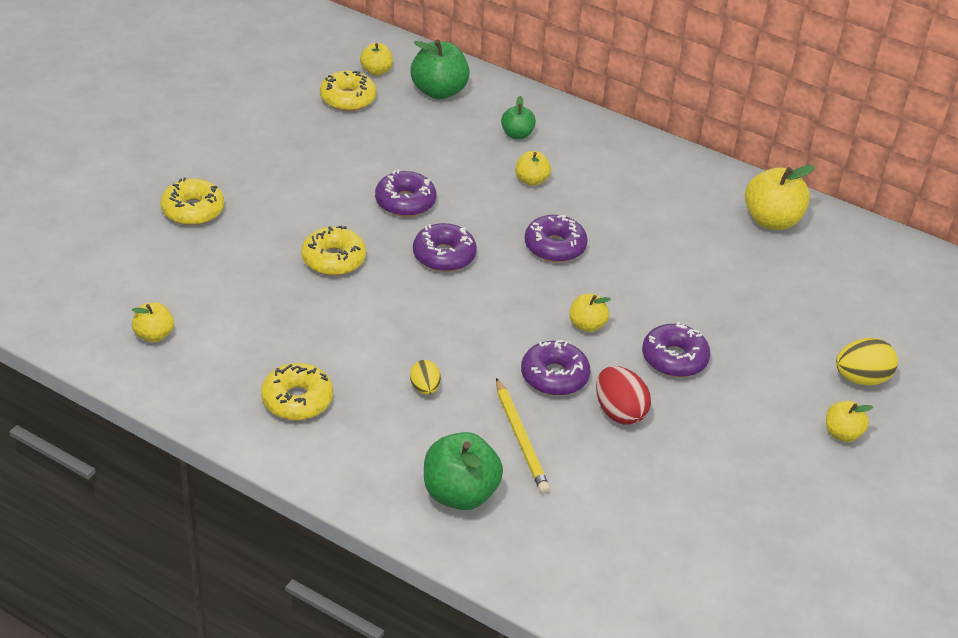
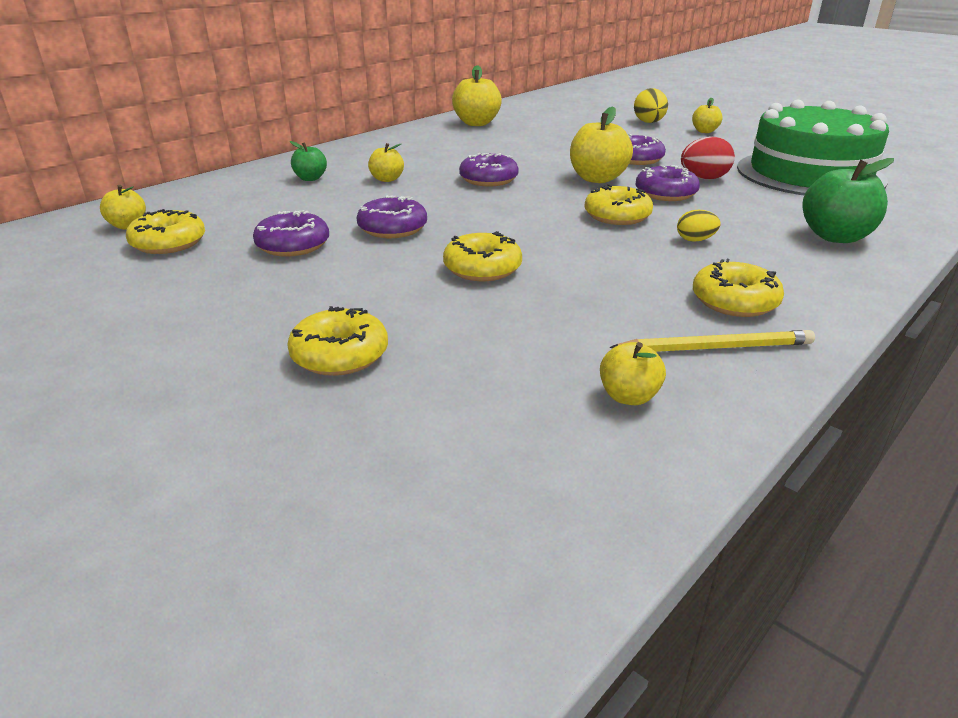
camera: 75 degrees left, 10 degrees down
green apple [410,40,470,99] -> none
purple donut [413,223,477,272] -> purple donut moved to [253,210,329,257]
yellow pencil [496,378,550,493] -> yellow pencil moved to [609,330,815,352]
yellow apple [569,294,611,332] -> yellow apple [570,107,633,183], size x1.76
none -> yellow donut [585,184,653,225]
none -> green cake [737,100,889,195]

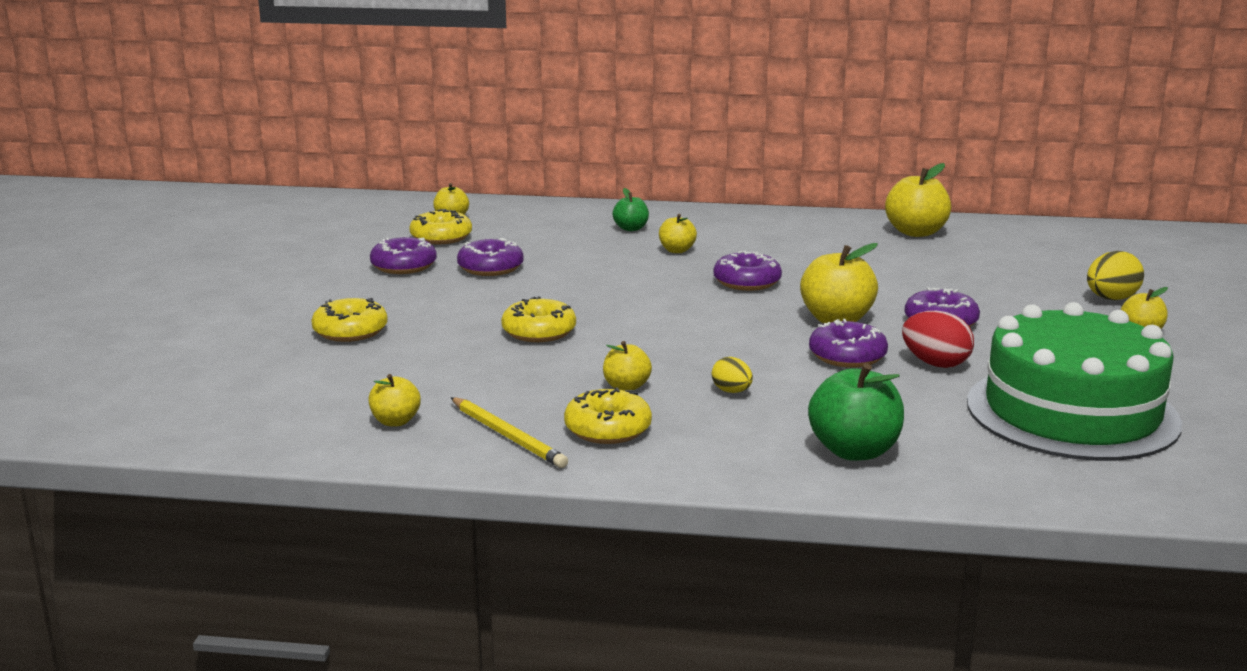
camera: 55 degrees right, 10 degrees down
purple donut [356,195,427,238] -> purple donut moved to [370,237,437,274]
yellow donut [585,184,653,225] -> none
none -> yellow apple [603,341,652,391]

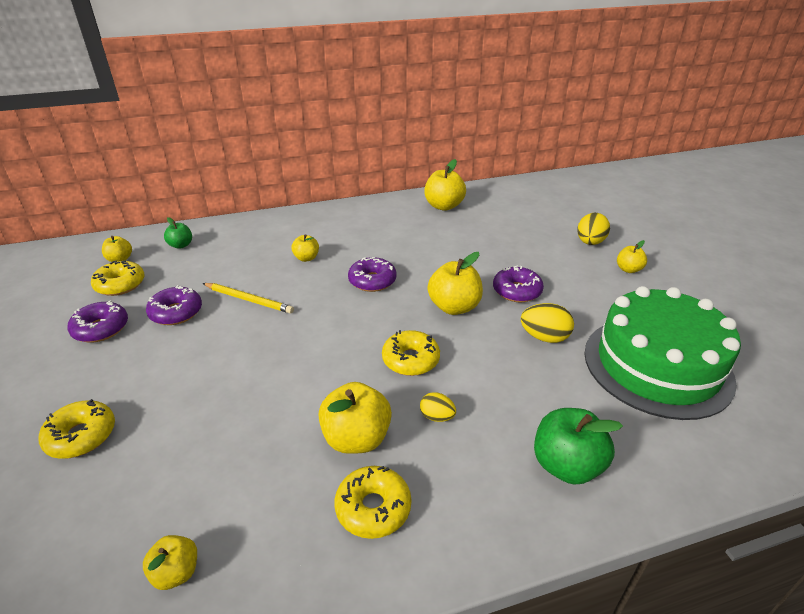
camera: 25 degrees left, 15 degrees up
yellow pencil [451,397,568,468] -> yellow pencil moved to [203,283,294,314]
yellow donut [501,296,576,342] -> yellow donut moved to [382,330,440,376]
yellow apple [603,341,652,391] -> yellow apple [319,382,392,454], size x1.76
green apple [613,188,649,231] -> green apple moved to [164,217,192,249]
purple donut [809,319,888,368] -> none
red egg [902,311,974,368] -> yellow egg [521,303,574,343]

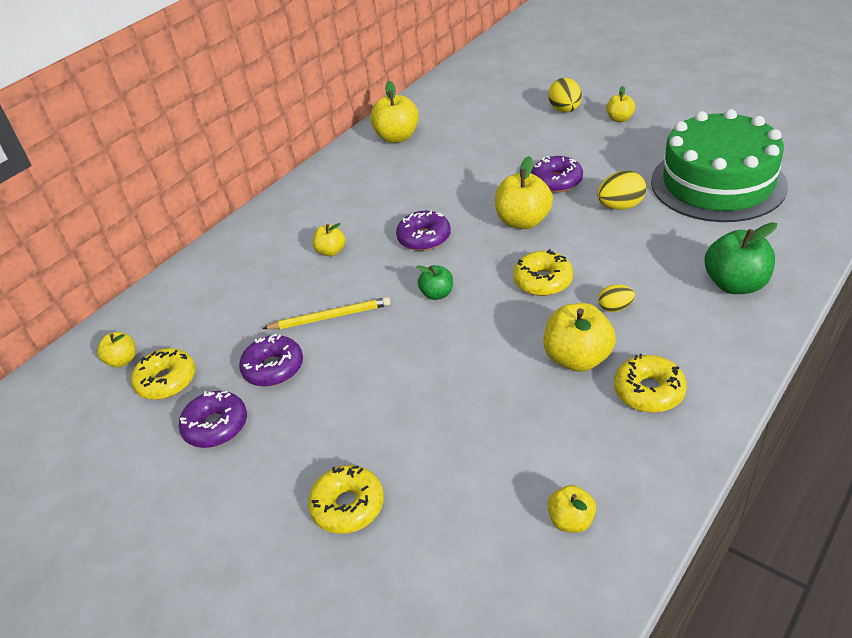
camera: 30 degrees left, 5 degrees up
green apple [164,217,192,249] -> green apple moved to [416,265,453,300]

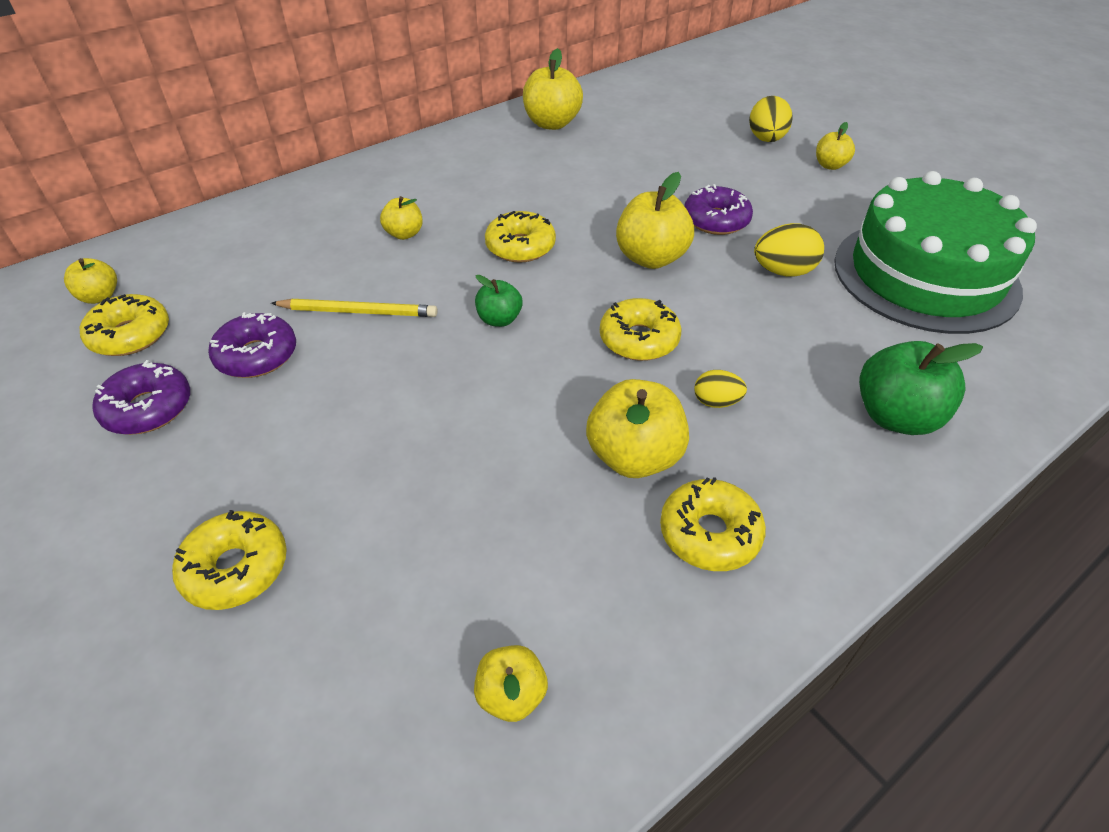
camera: 10 degrees right, 5 degrees up
purple donut [396,211,451,251] -> yellow donut [485,211,556,263]

